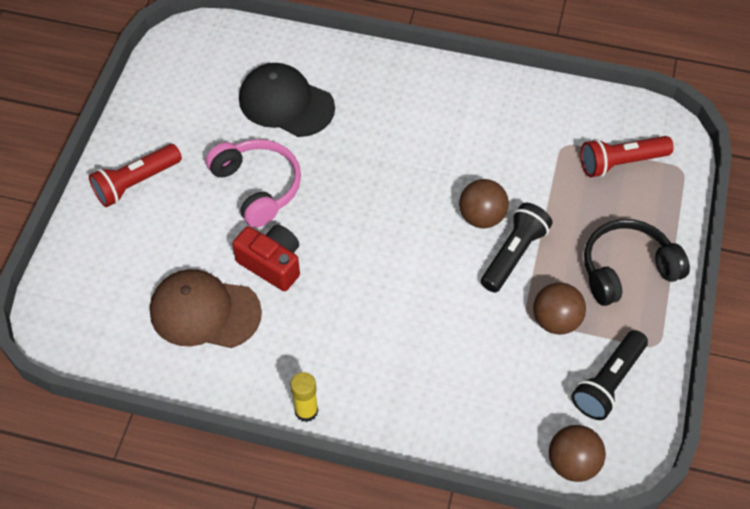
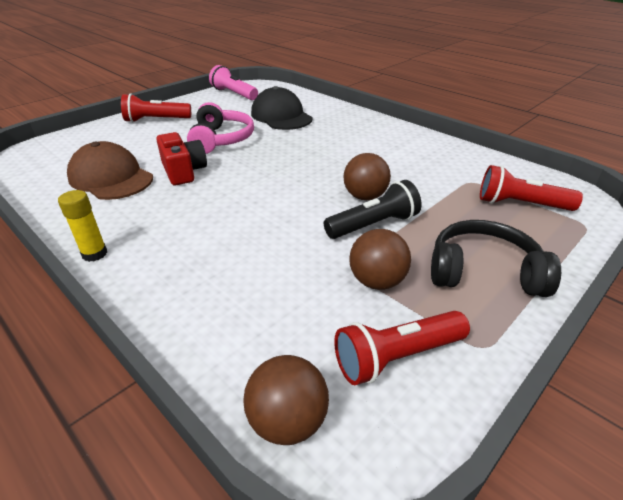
camera: 30 degrees right, 20 degrees down
black flashlight [571,330,648,420] -> red flashlight [334,311,470,385]
none -> pink flashlight [209,65,258,100]

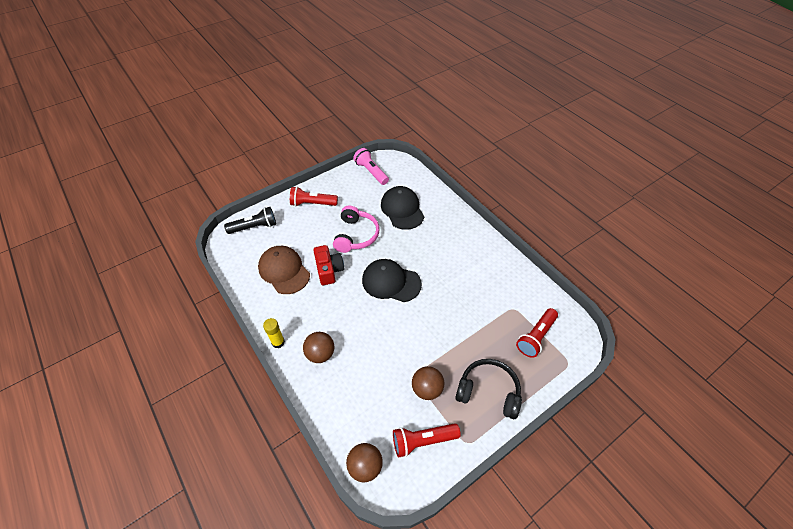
camera: 10 degrees right, 15 degrees up
black flashlight [324,180,421,239] -> black flashlight moved to [224,207,276,234]
brown ball [343,153,391,200] -> brown ball moved to [303,332,334,363]
red flashlight [480,165,583,211] -> red flashlight turned 75 degrees counterclockwise [516,308,558,358]
none -> black cap [362,259,422,302]

